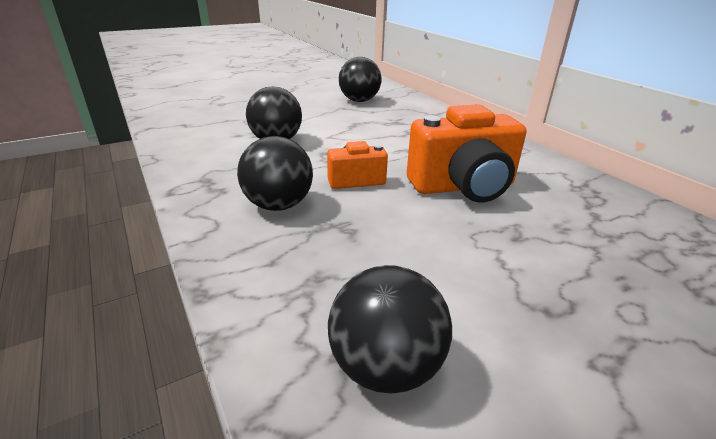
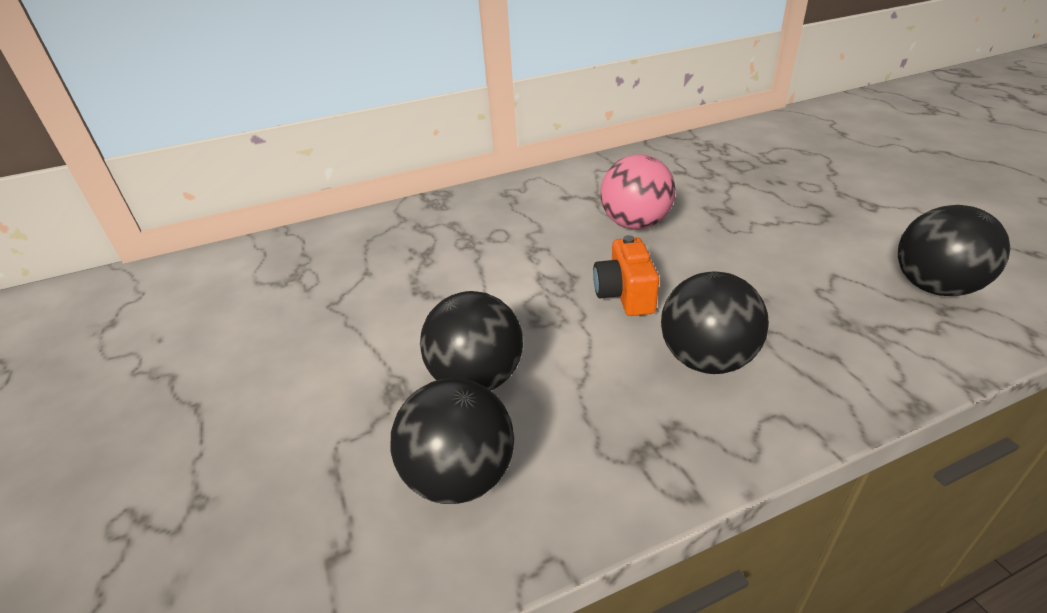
camera: 80 degrees left, 5 degrees up
black ball [339,57,381,102] -> black ball moved to [391,378,514,504]
orange camera [407,104,526,202] -> pink ball [601,154,676,229]

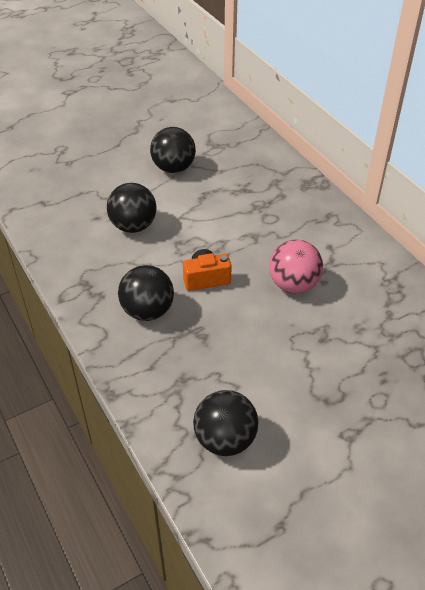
camera: 80 degrees right, 10 degrees up
black ball [391,378,514,504] -> black ball moved to [150,127,196,173]

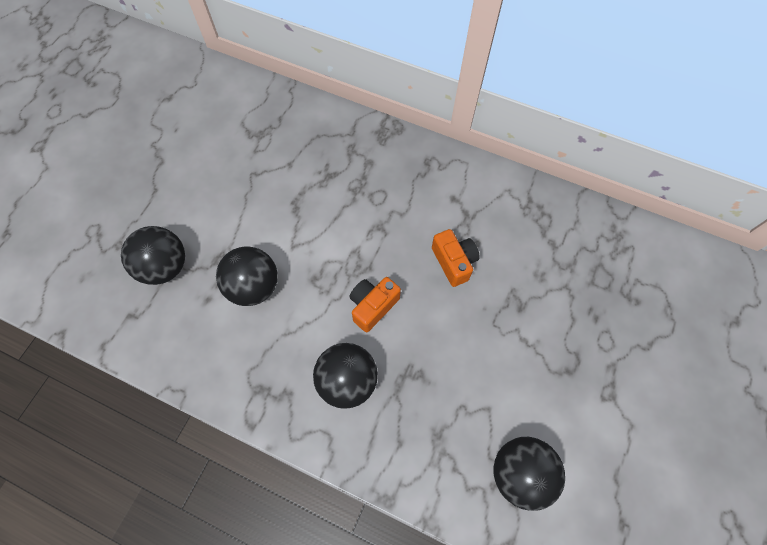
camera: 35 degrees left, 20 degrees up
black ball [150,127,196,173] -> black ball moved to [121,226,185,285]
pink ball [269,240,323,293] -> orange camera [432,229,480,287]

